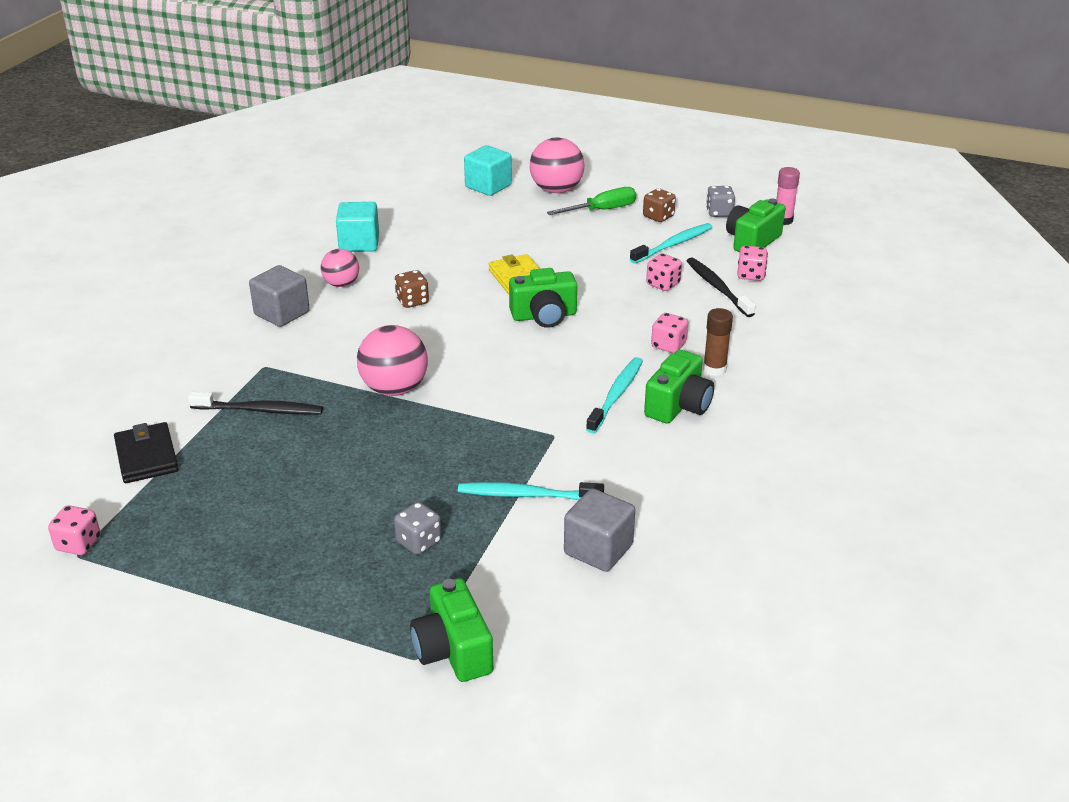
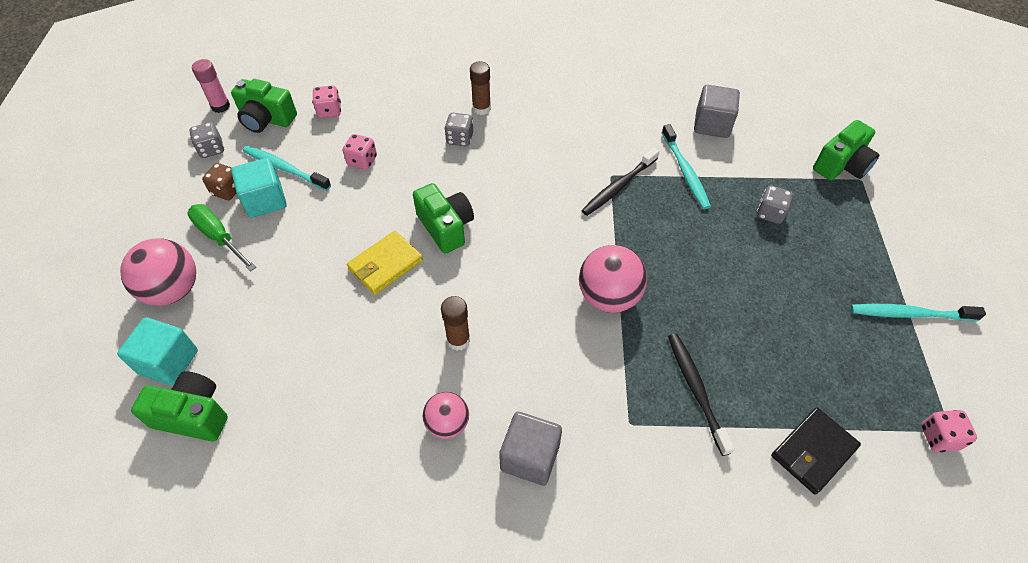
camera: 110 degrees left, 20 degrees up
turquoise cube [336,202,379,252] -> turquoise cube moved to [231,158,287,218]
brown dice [394,270,429,308] -> brown glue stick [441,296,470,350]
turquoise toothbrush [586,357,643,433] -> turquoise toothbrush moved to [851,304,986,321]
green camera [644,350,714,424] -> green camera moved to [131,371,228,441]
pink dice [651,313,688,353] -> grey dice [444,113,473,146]
black toothbrush [687,257,756,317] -> black toothbrush moved to [581,148,659,216]

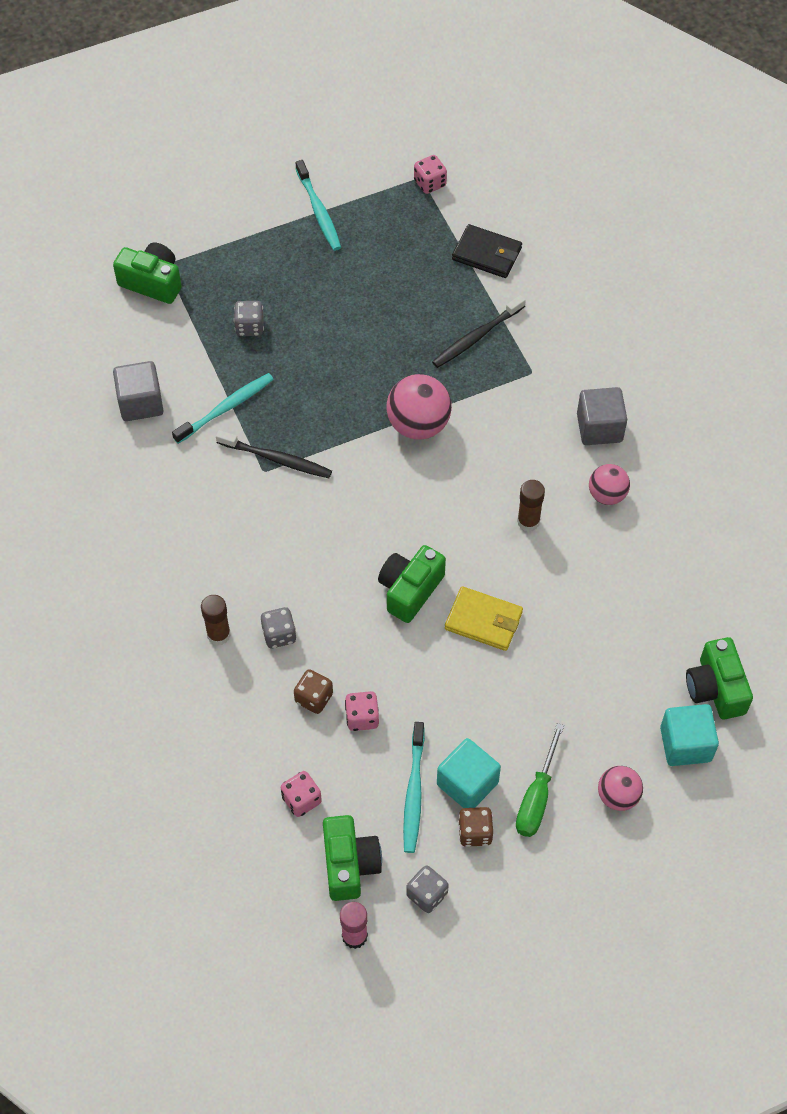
camera: 115 degrees left, 5 degrees up
pink ball [120,239,196,306] -> pink ball [598,766,643,811], size x0.62
none -> brown dice [294,669,333,714]

